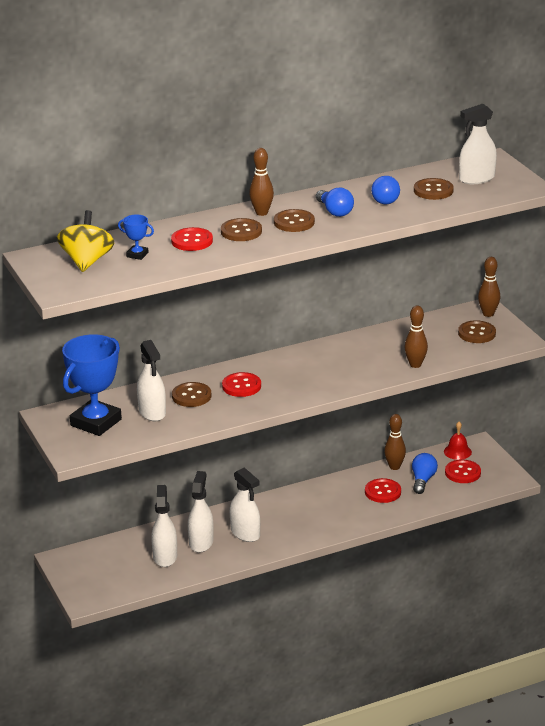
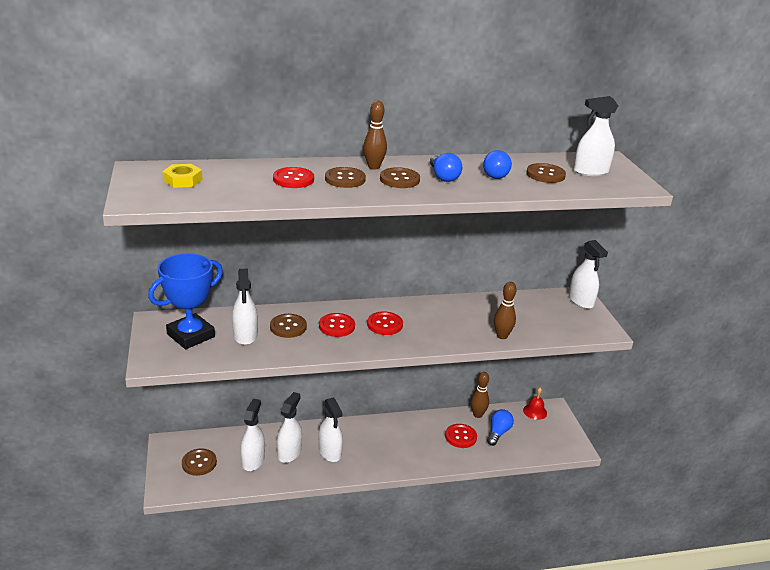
camera: 10 degrees right, 0 degrees up
yellow spinning top [57,210,114,272] -> yellow nut [162,164,203,188]
blue trophy [118,215,154,260] -> none
red button [445,459,481,483] -> red button moved to [367,311,403,335]
brown button [458,320,496,343] -> brown button moved to [182,448,217,476]
brown bowling pin [478,257,500,317] -> white spray bottle [569,240,608,309]

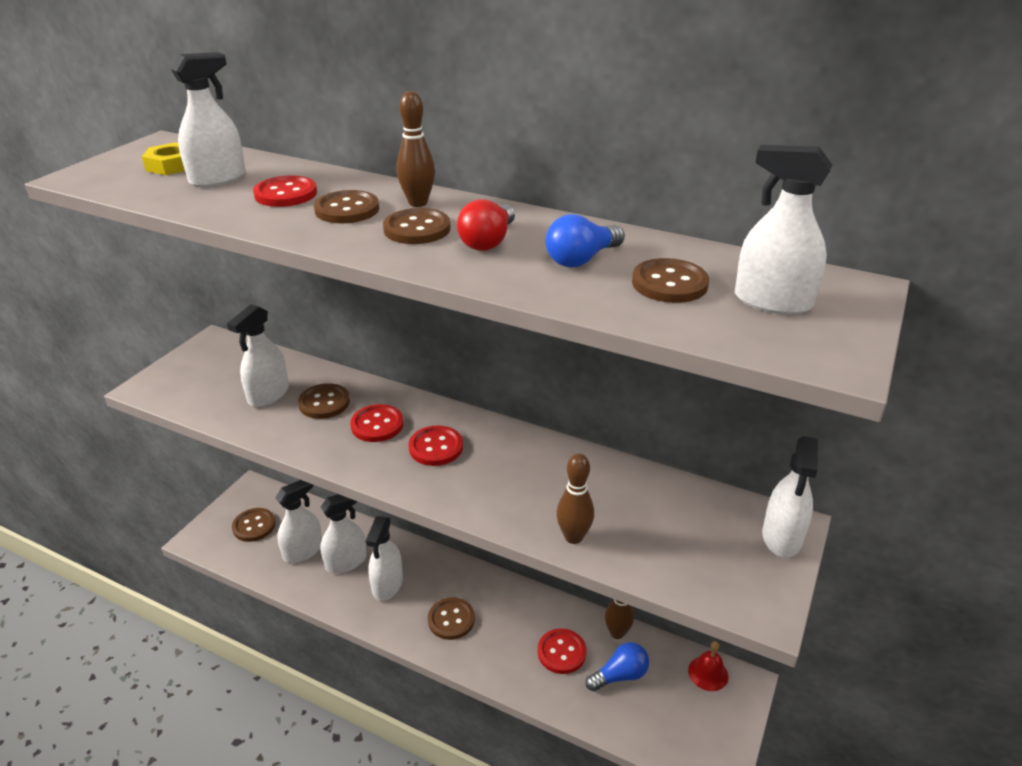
camera: 40 degrees right, 5 degrees up
blue trophy [148,253,223,349] -> none
blue light bulb [430,153,462,182] -> red light bulb [457,199,515,251]
none -> white spray bottle [171,52,245,187]
none -> brown button [428,597,475,640]

